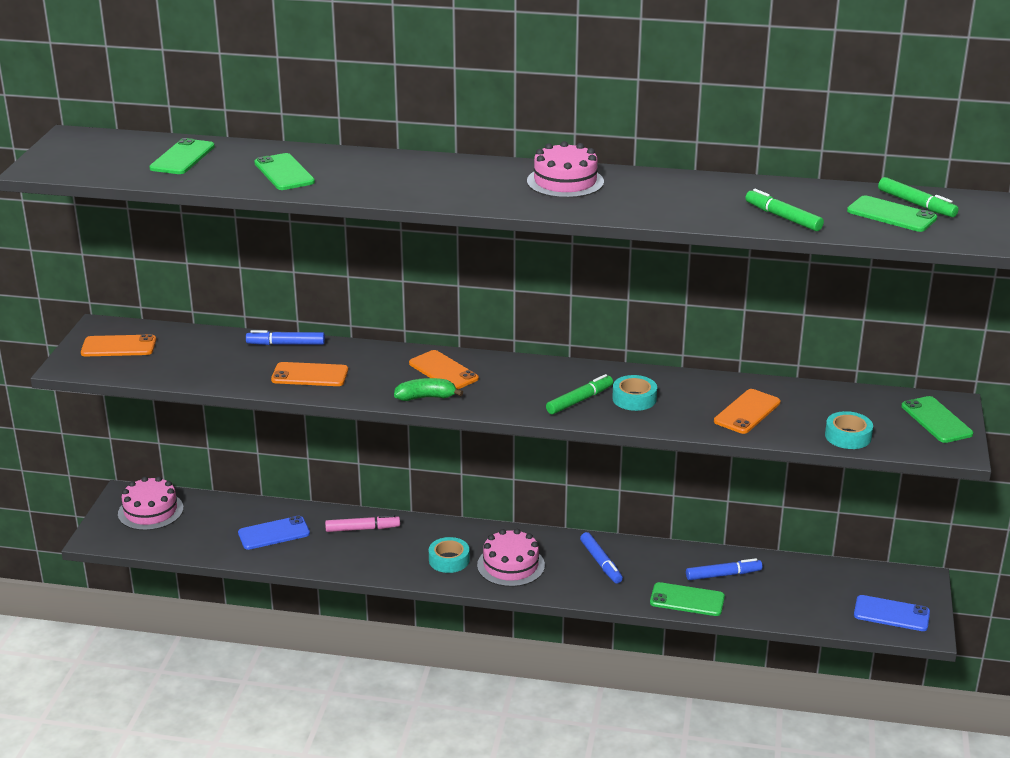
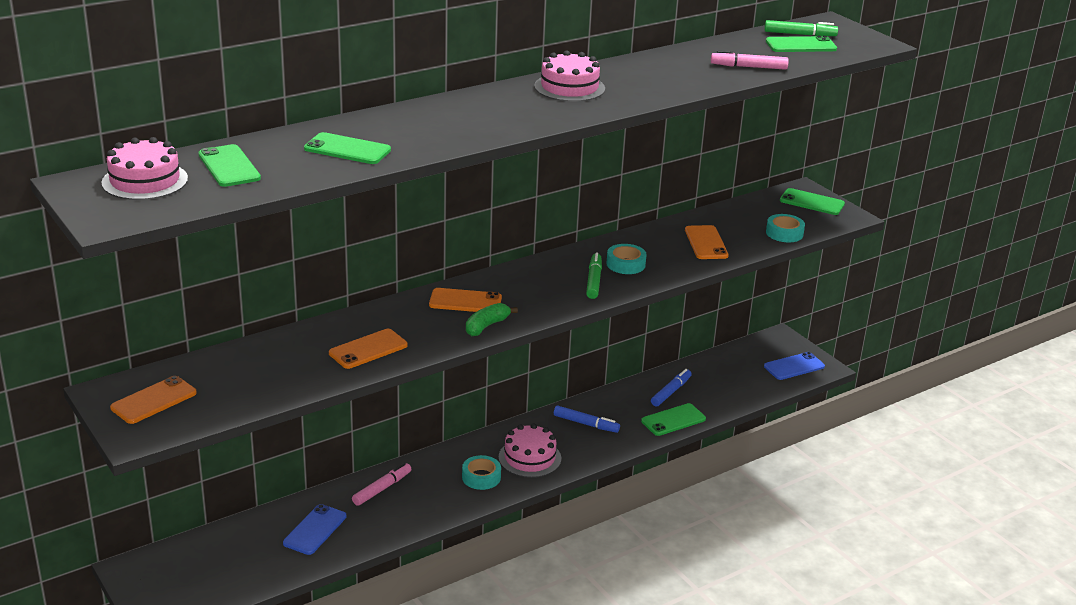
camera: 45 degrees left, 0 degrees up
pink cake [118,476,184,531] -> pink cake moved to [101,137,188,200]
blue marker [246,330,325,345] -> none
green marker [745,189,824,231] -> pink marker [711,50,789,70]

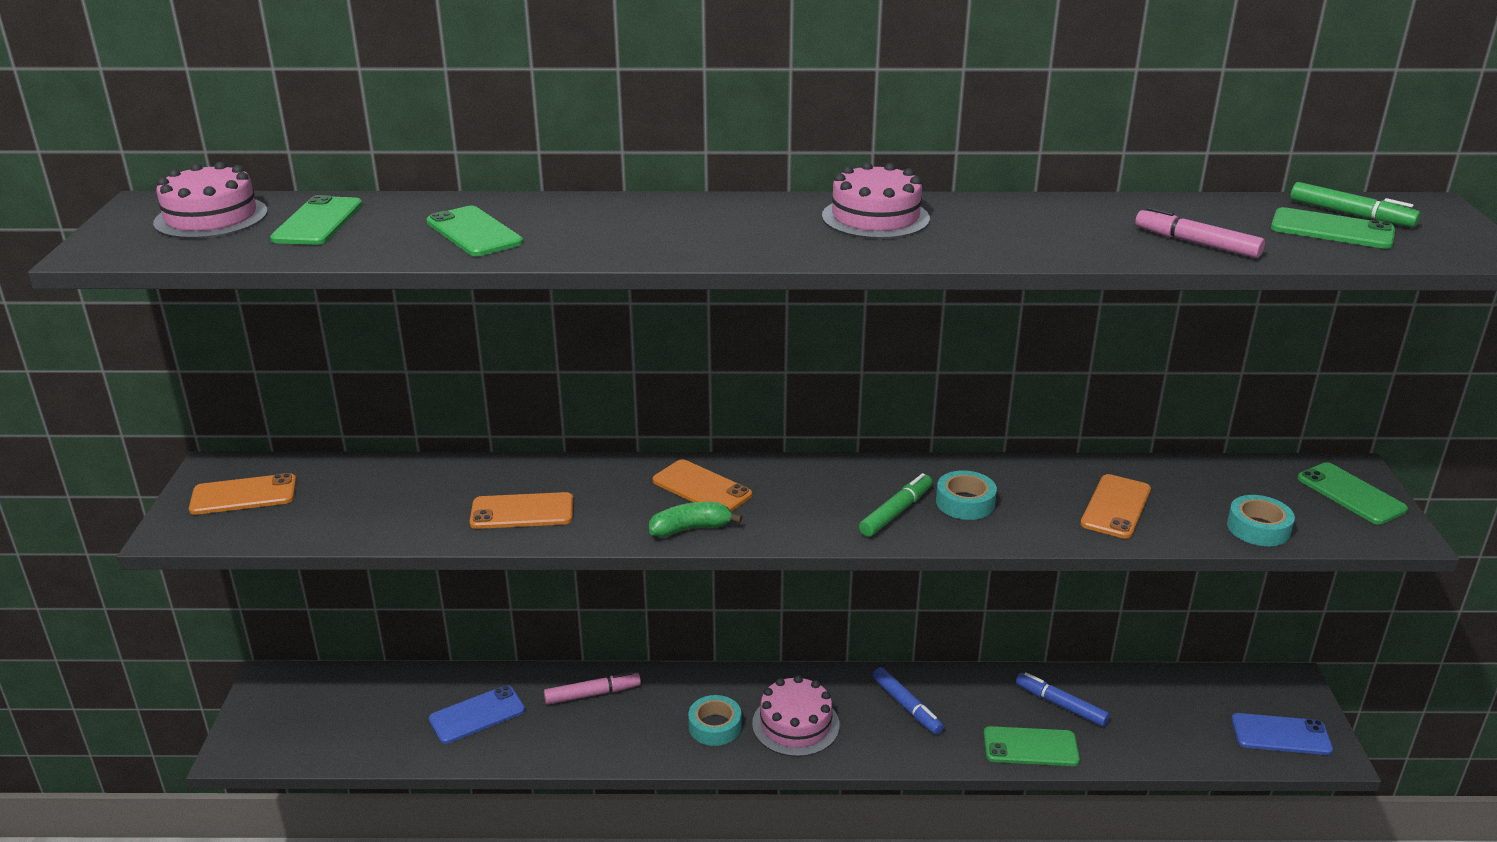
camera: 35 degrees right, 0 degrees up
blue marker [651,369,692,407] -> blue marker turned 120 degrees counterclockwise [1016,672,1110,727]

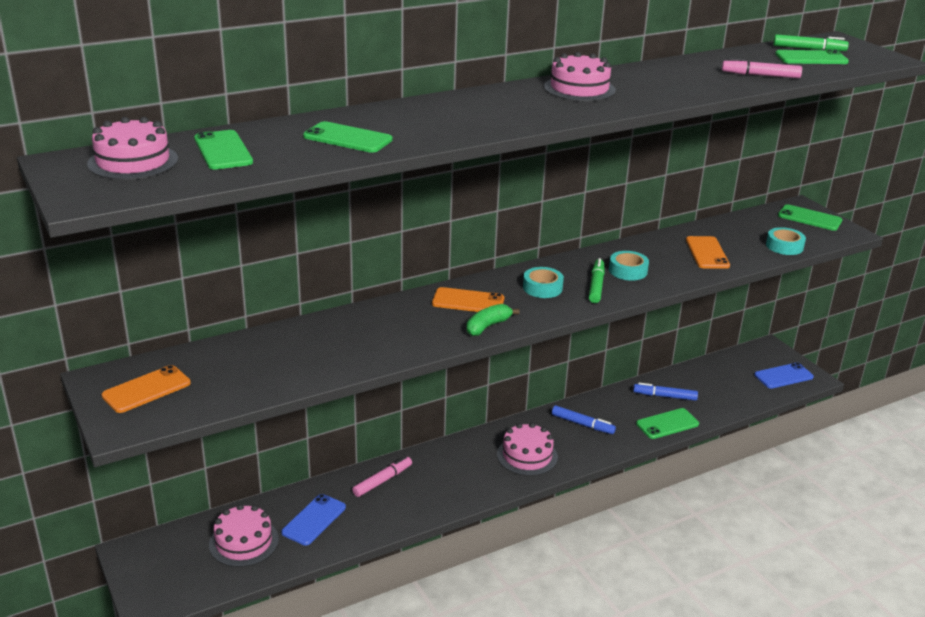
camera: 30 degrees left, 0 degrees up
orange phone [470,492,573,529] -> none
turquoise tape [688,695,742,746] -> turquoise tape moved to [523,267,564,298]
none -> pink cake [209,504,279,567]

